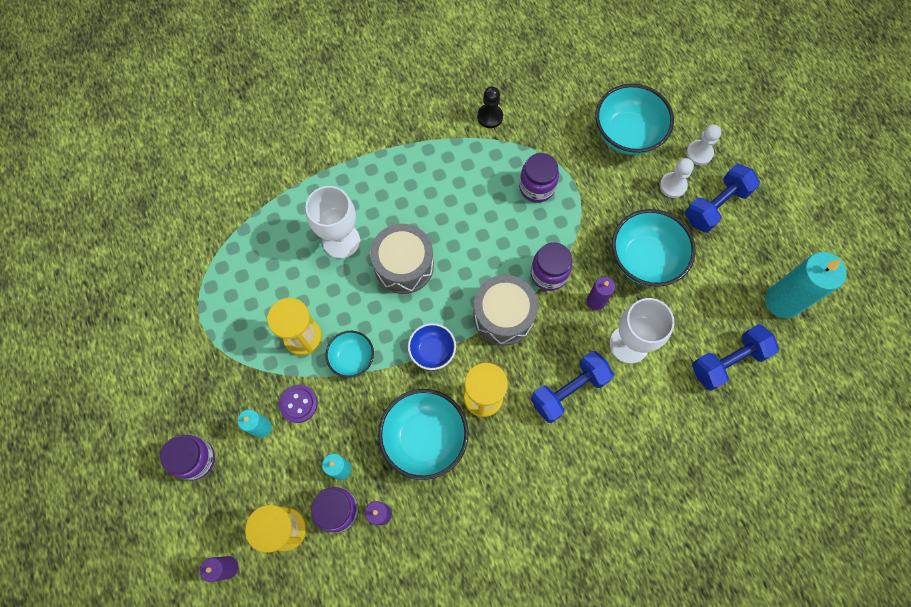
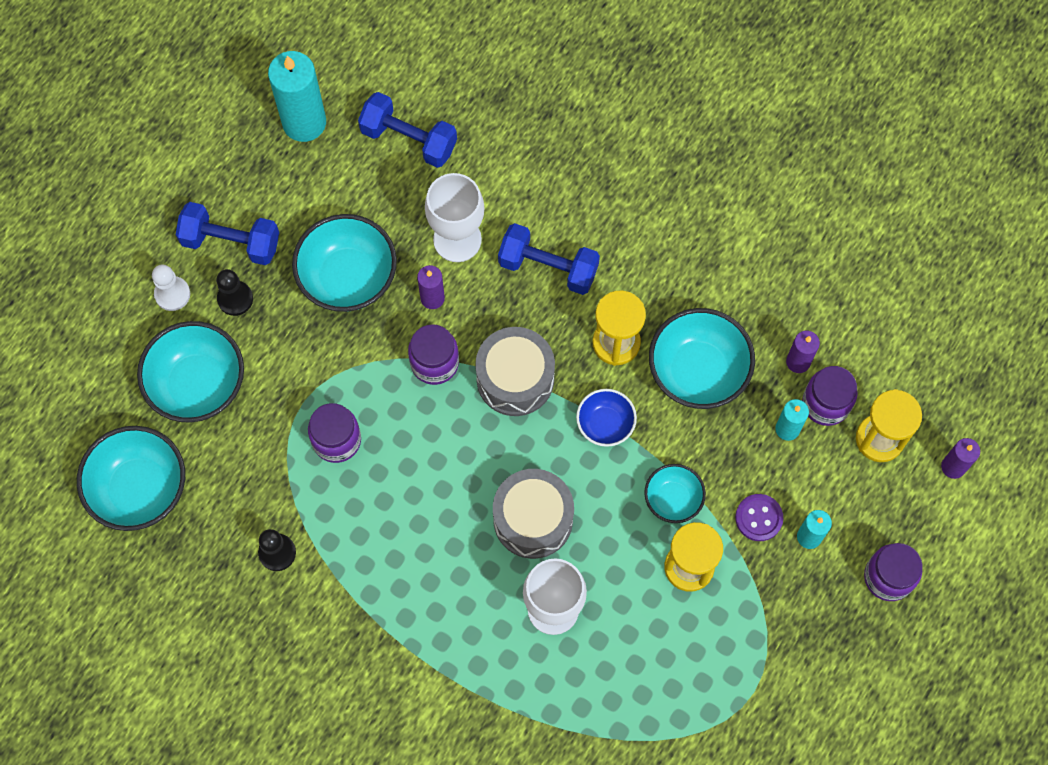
camera: 125 degrees left, 0 degrees up
white pawn [660,158,694,198] -> black pawn [216,269,253,316]
none -> turquoise bowl [77,426,185,531]

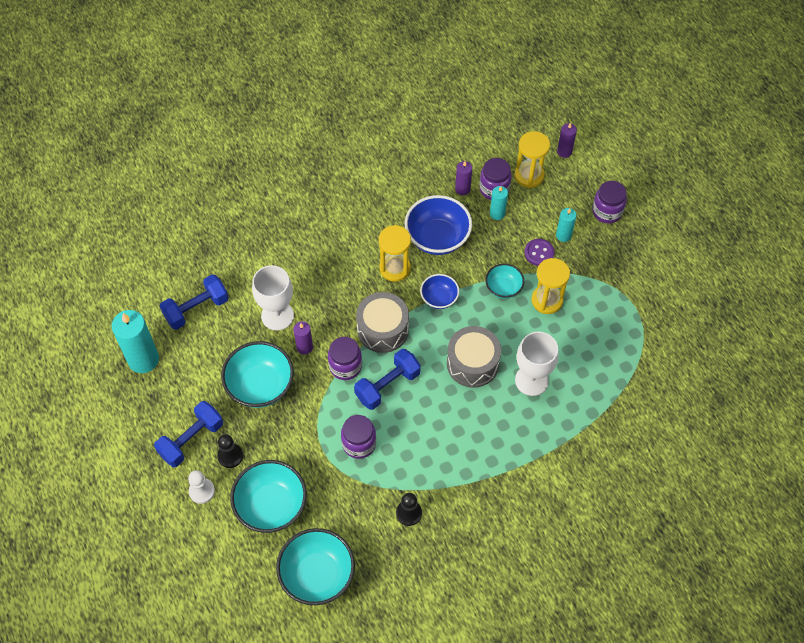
camera: 60 degrees left, 10 degrees down
blue dumbbell [498,223,600,295] -> blue dumbbell moved to [354,349,421,410]
turquoise bowl [649,308,755,409] -> blue bowl [405,195,472,255]

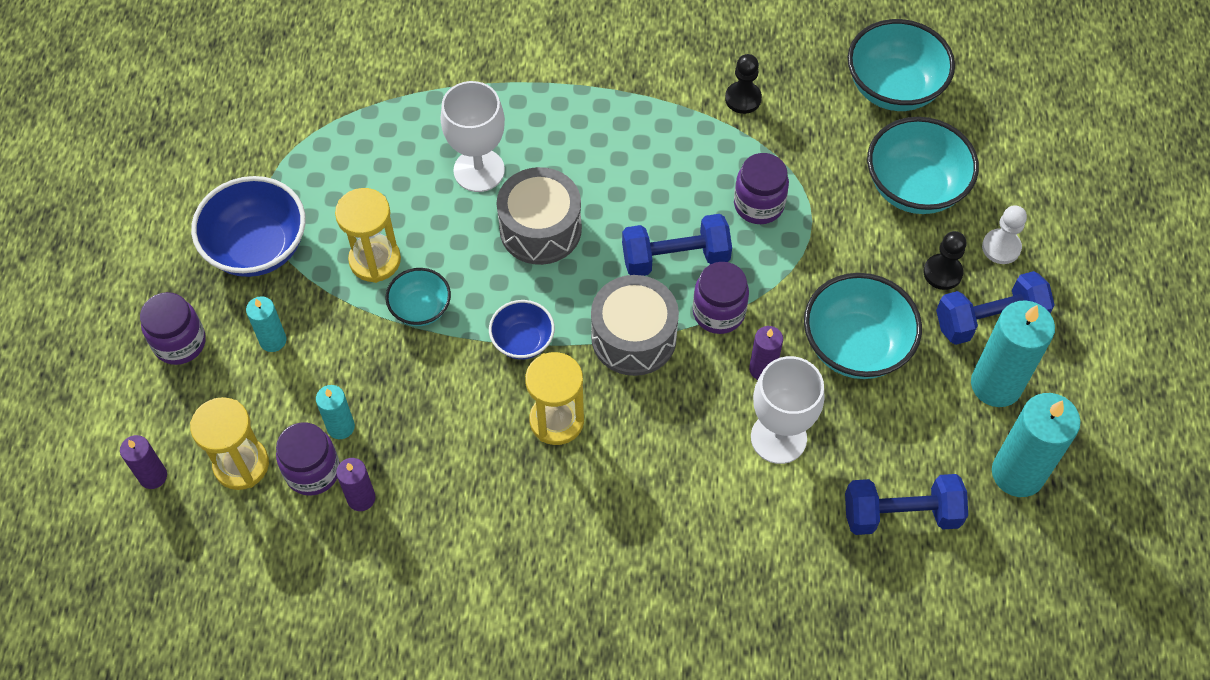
camera: 150 degrees left, 0 degrees up
blue bowl [405,195,472,255] -> blue bowl moved to [191,176,306,277]
purple button [525,239,554,266] -> none
none -> turquoise candle [971,300,1055,407]

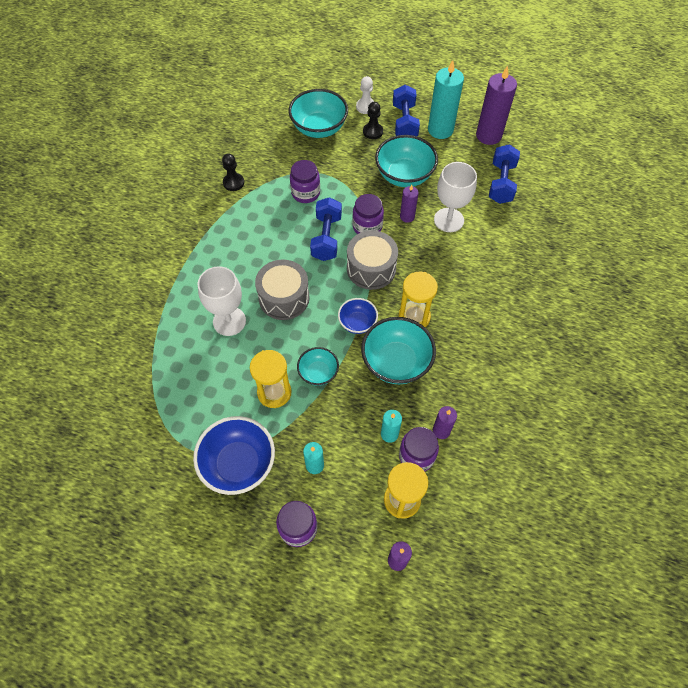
camera: 75 degrees left, 0 degrees up
turquoise bowl [848,19,955,111] -> turquoise bowl moved to [361,317,436,384]
turquoise candle [992,393,1081,497] -> purple candle [476,66,517,145]

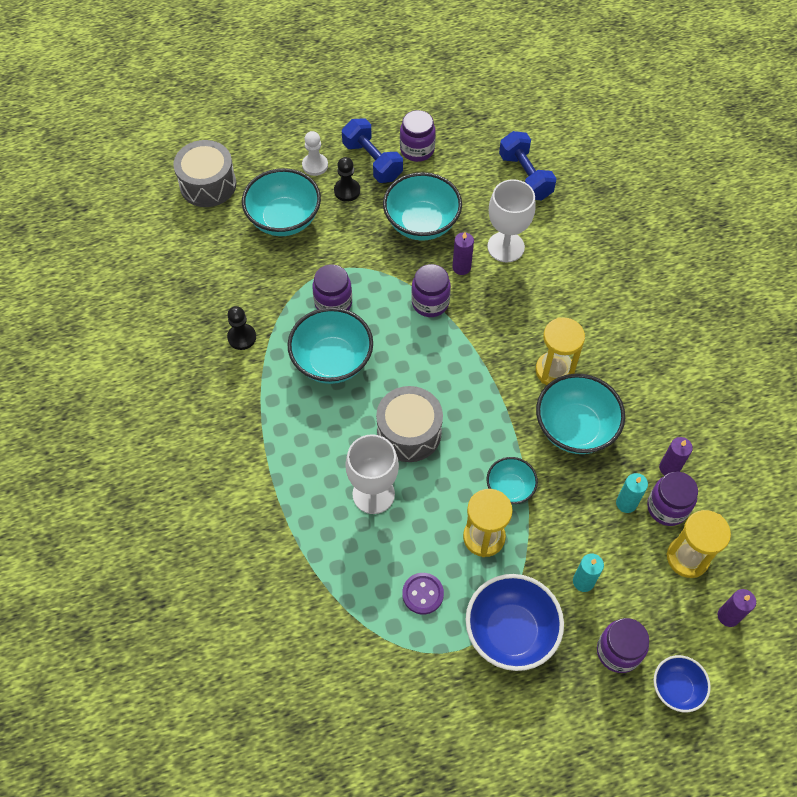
camera: 35 degrees left, 0 degrees up
blue dumbbell [310,197,342,261] -> none
blue bowl [338,298,378,334] -> blue bowl moved to [654,655,711,712]
grey drum [347,231,398,290] -> grey drum moved to [173,140,236,207]
turquoise candle [428,60,464,139] -> purple jar [400,110,436,162]
purple candle [476,66,517,145] -> none
none -> turquoise bowl [288,307,373,384]
none -> purple button [402,573,444,615]

